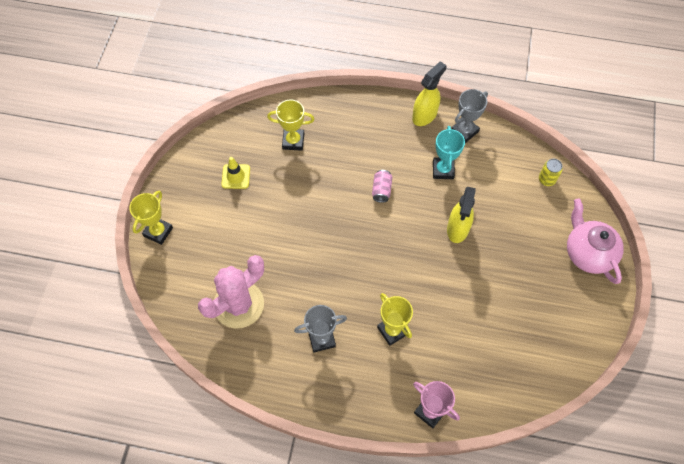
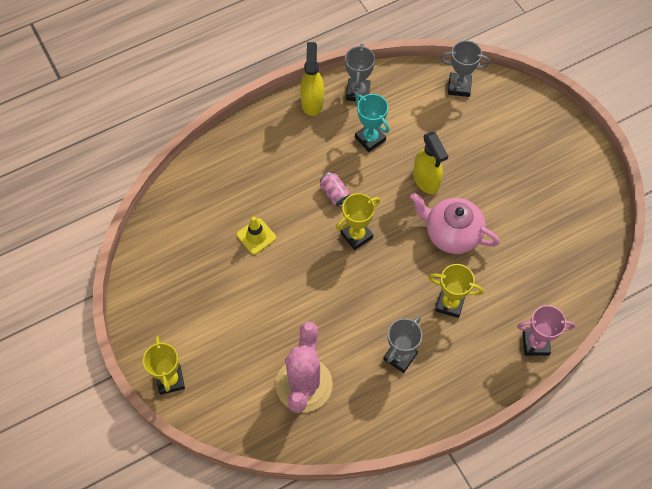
camera: 40 degrees left, 0 degrees up
yellow traffic cone [221,157,250,189] -> yellow traffic cone moved to [237,217,276,255]
yellow trophy [267,100,314,151] -> yellow trophy moved to [336,193,380,250]
yellow can [539,159,563,186] -> grey trophy [440,41,490,97]
pink teapot [567,198,624,284] -> pink teapot moved to [410,193,500,254]

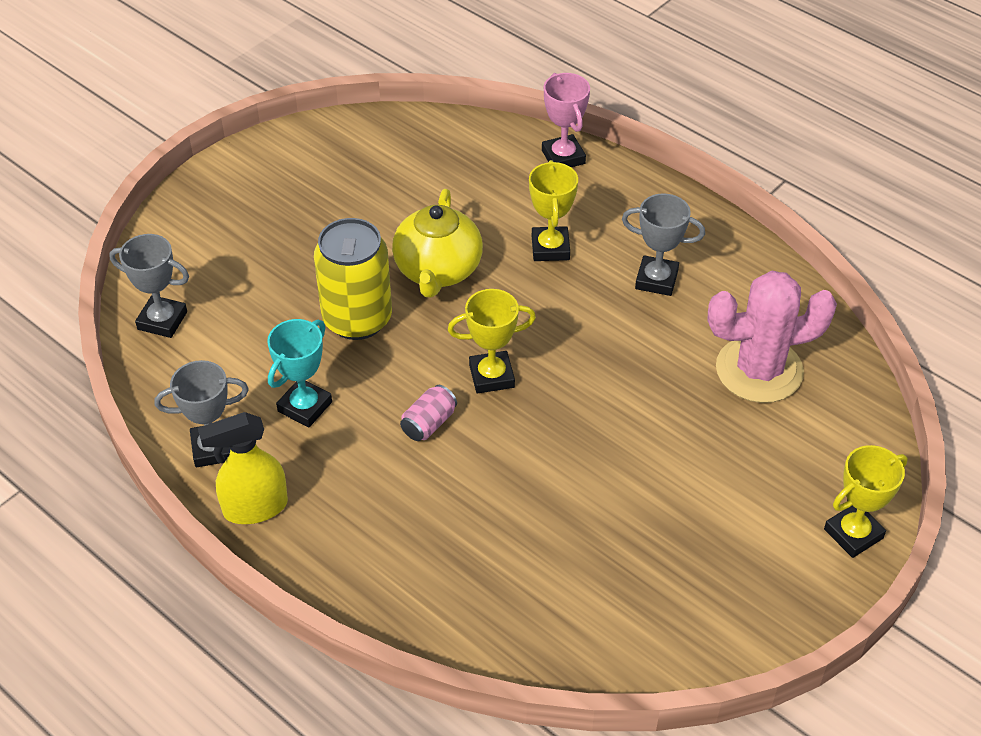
camera: 110 degrees left, 15 degrees down
yellow traffic cone [237,217,276,255] -> none
yellow trophy [336,193,380,250] -> yellow trophy turned 45 degrees counterclockwise [448,289,536,394]
pink teapot [410,193,500,254] -> yellow teapot [392,189,483,298]
yellow spray bottle [413,132,448,194] -> yellow can [314,218,392,340]
grey trophy [440,41,490,97] -> grey trophy turned 60 degrees counterclockwise [109,234,189,338]

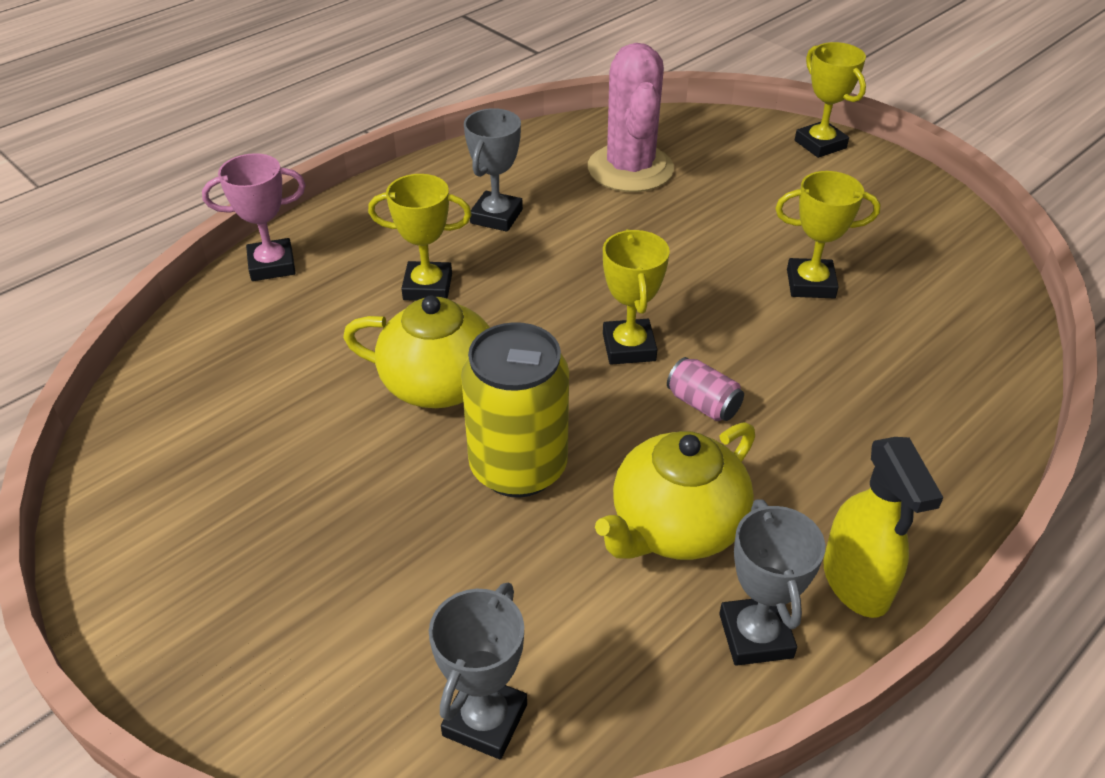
camera: 85 degrees left, 5 degrees down
turquoise trophy [267,319,332,428] -> yellow teapot [595,422,755,560]
none -> yellow trophy [775,171,880,298]

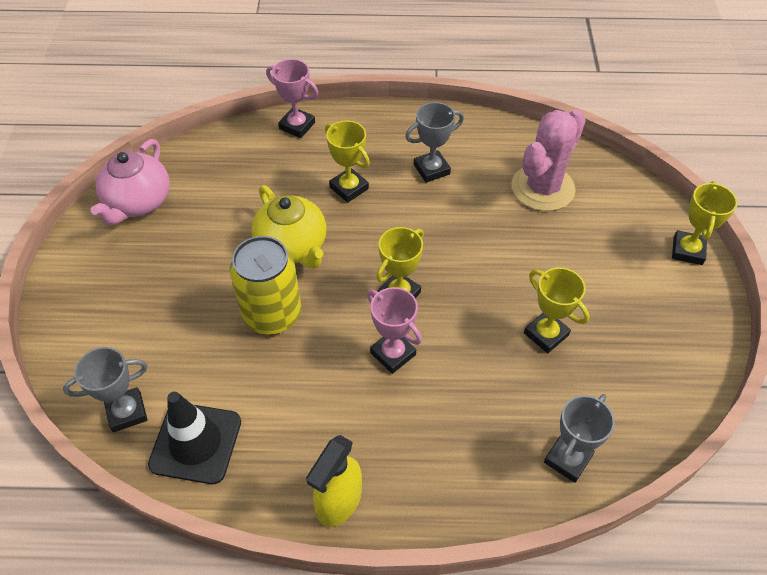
camera: 45 degrees right, 10 degrees up
yellow teapot [595,422,755,560] -> none
pink can [667,357,744,421] -> pink trophy [367,287,422,374]
grey trophy [719,499,825,666] -> grey trophy moved to [544,394,615,483]
none -> pink teapot [90,139,170,225]
none -> black traffic cone [148,392,241,484]

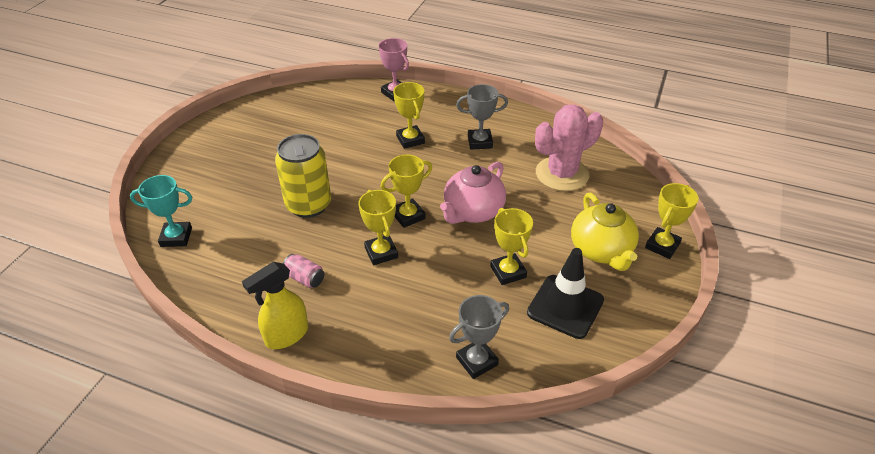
camera: 20 degrees right, 10 degrees down
grey trophy [63,347,148,433] -> turquoise trophy [130,175,192,247]
pink teapot [90,139,170,225] -> pink teapot moved to [440,161,506,224]
black traffic cone [148,392,241,484] -> black traffic cone moved to [527,248,604,339]
yellow teapot [251,185,326,269] -> yellow teapot moved to [571,193,639,271]
pink trophy [367,287,422,374] -> yellow trophy [358,190,398,265]
none -> pink can [283,254,324,288]

